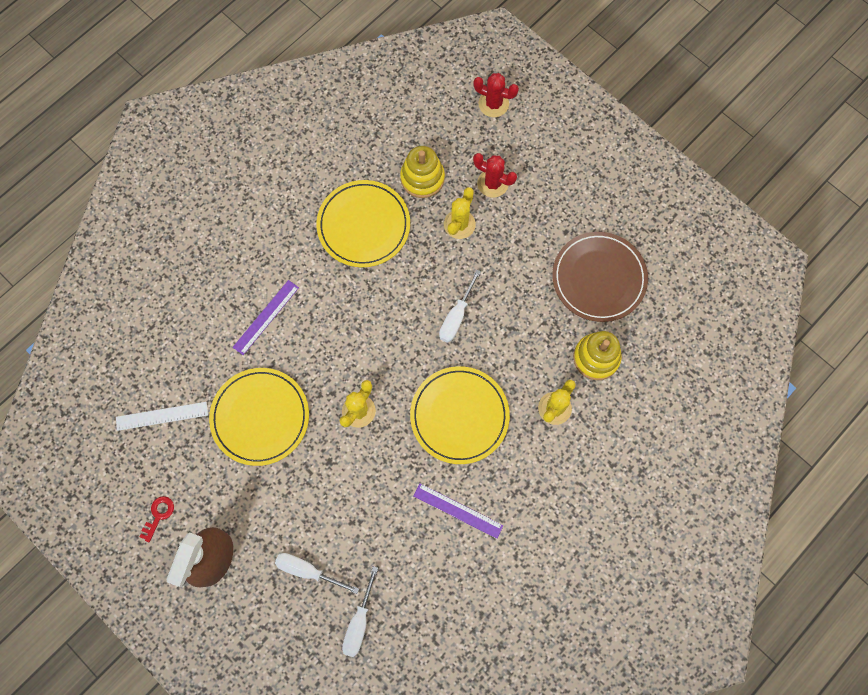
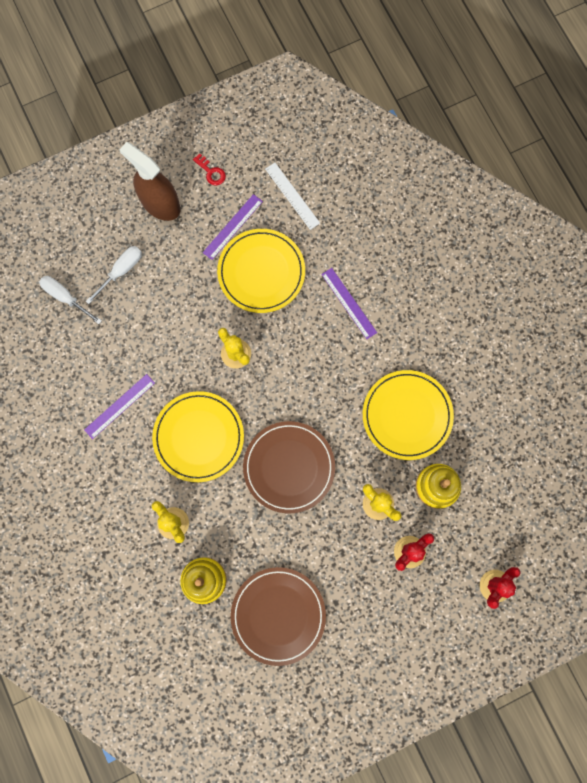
camera: 110 degrees right, 5 degrees up
white ruler [116,402,208,431] -> white ruler turned 45 degrees counterclockwise [265,163,320,230]
white screwdriver [439,269,481,343] -> brown plate [243,421,335,514]
none -> purple ruler [203,194,263,260]

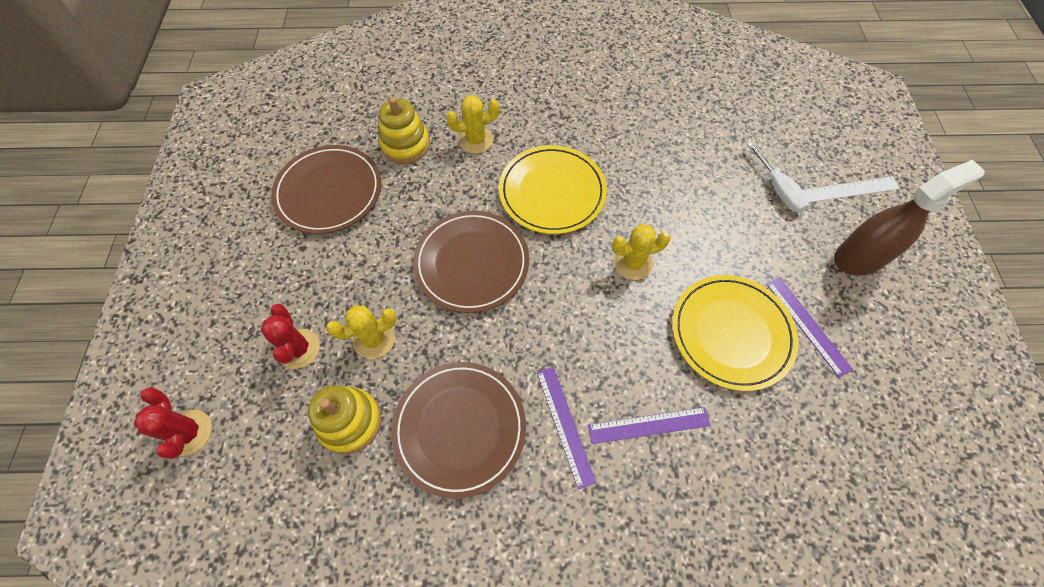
camera: 115 degrees right, 15 degrees down
white screwdriver [39,276,102,324] -> none
purple ruler [84,374,155,439] -> purple ruler moved to [537,367,596,489]
red key [193,153,226,185] -> none
white ruler [265,163,320,230] -> white ruler moved to [803,176,900,202]
yellow plate [363,370,454,460] -> brown plate [391,362,526,499]

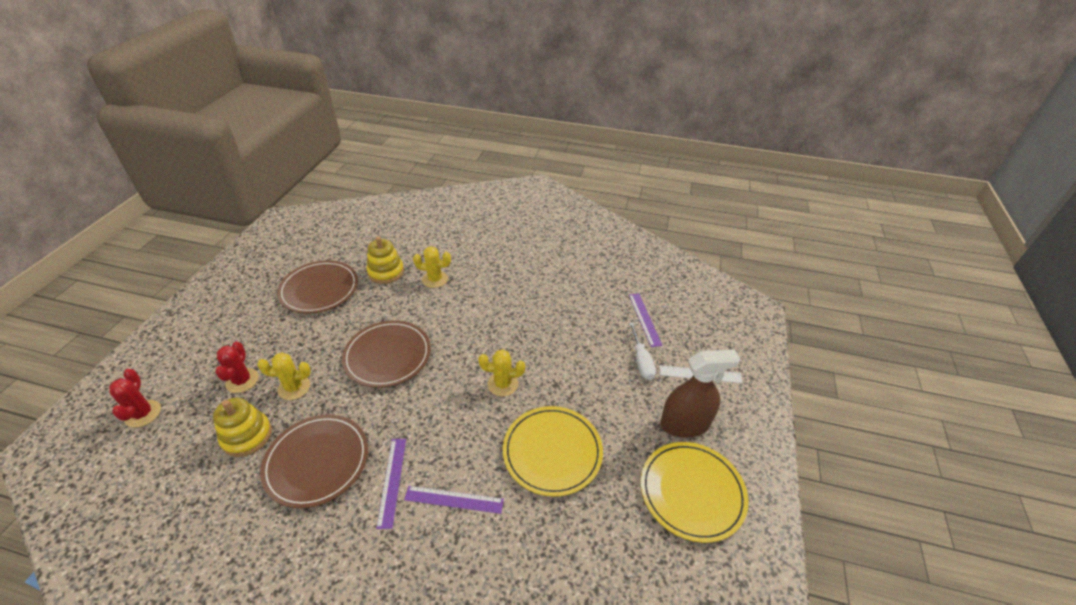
camera: 15 degrees right, 20 degrees down
yellow plate [499,145,607,234] -> yellow plate moved to [641,442,748,543]
purple ruler [766,277,853,377] -> purple ruler moved to [629,293,663,347]

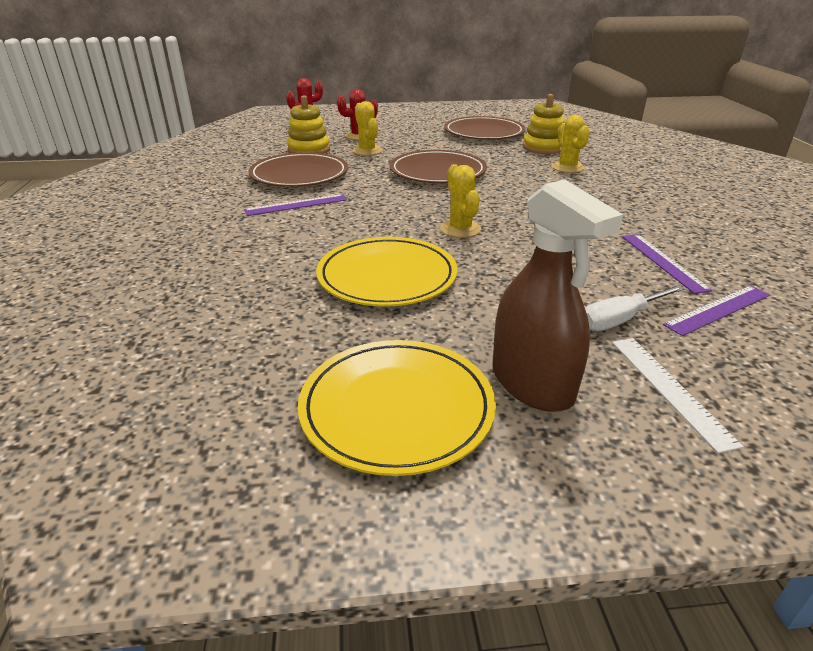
camera: 70 degrees right, 10 degrees down
purple ruler [404,486,504,514] -> purple ruler moved to [622,234,713,294]

